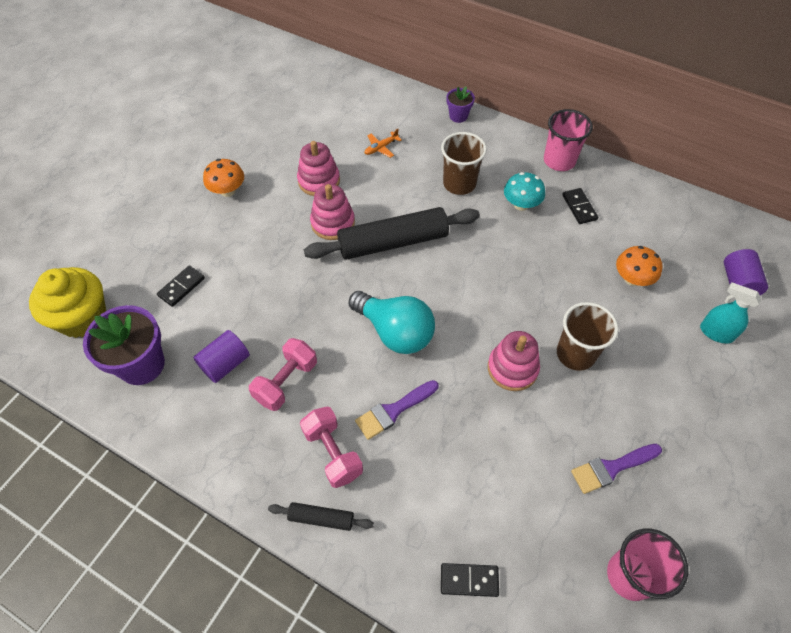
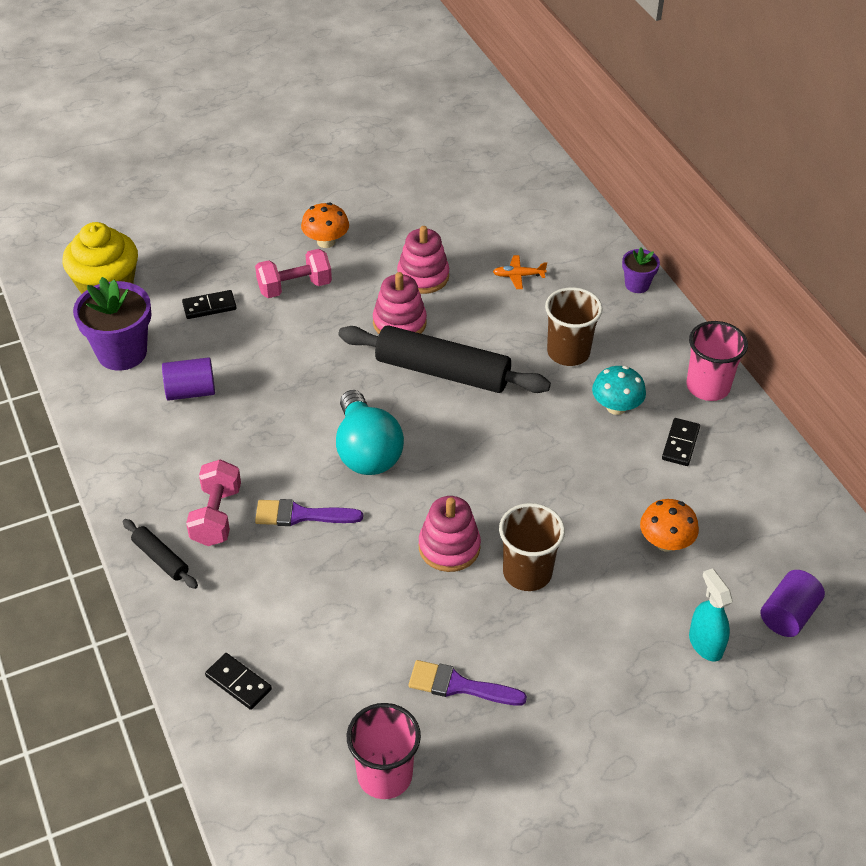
camera: 35 degrees right, 10 degrees down
pink dumbbell [249,338,317,411] -> pink dumbbell moved to [255,249,332,298]

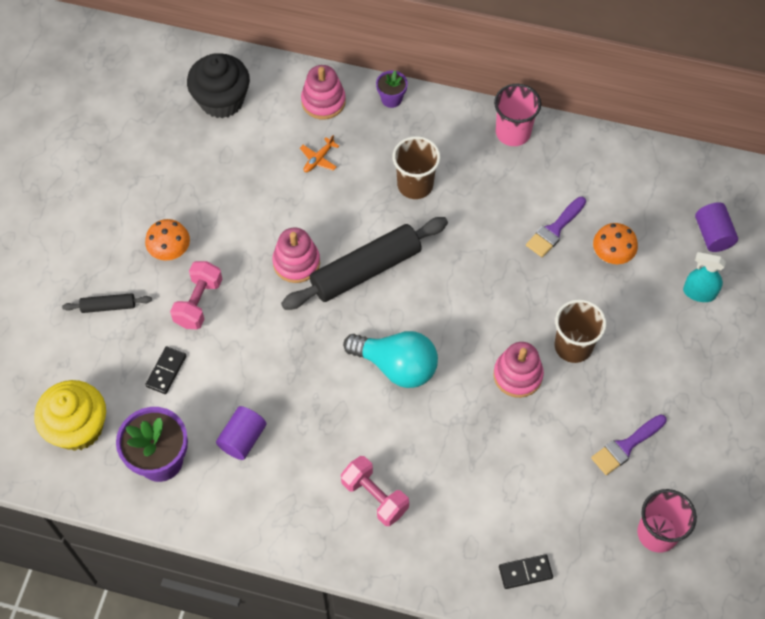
camera: 50 degrees left, 15 degrees up
black rolling pin [123,519,198,589] -> black rolling pin moved to [62,293,152,313]
purple brush [255,499,363,526] -> purple brush moved to [526,197,586,258]
pink stacking toy [397,226,449,294] -> pink stacking toy moved to [301,65,346,120]
turquoise mushroom [592,366,646,415] -> none
black domino [662,418,700,466] -> none
none -> black cupcake [187,53,250,118]

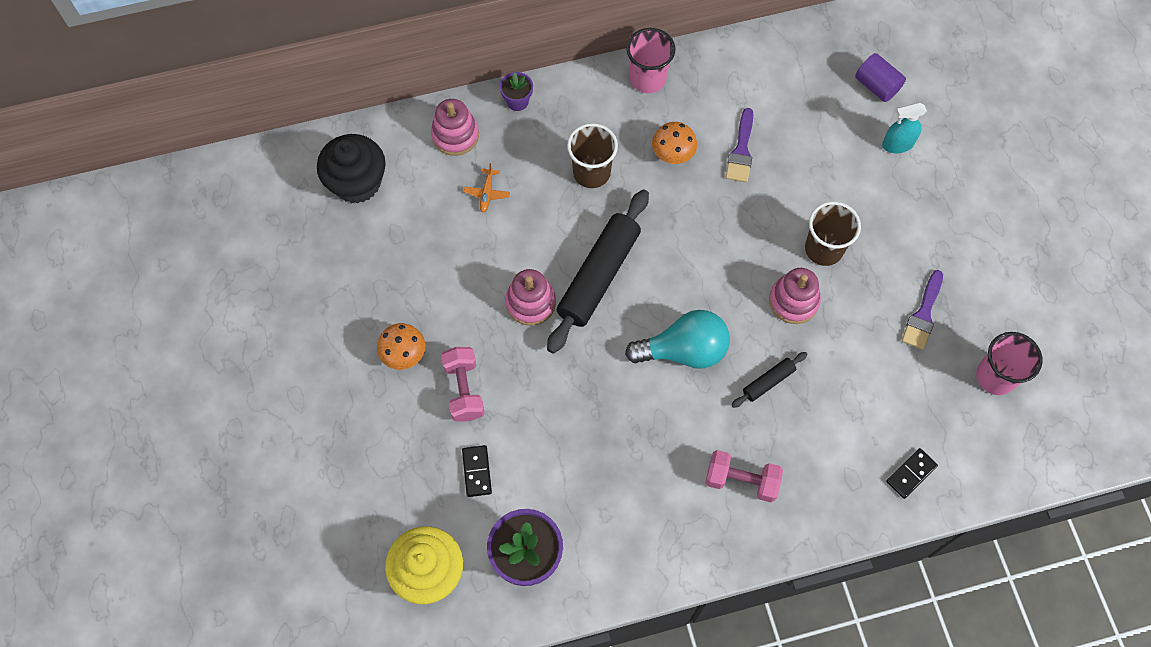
camera: 30 degrees left, 5 degrees up
black rolling pin [62,293,152,313] -> black rolling pin moved to [731,352,807,408]
purple cylinder [216,406,267,460] -> none
orange mushroom [593,223,638,264] -> orange mushroom moved to [652,122,697,164]

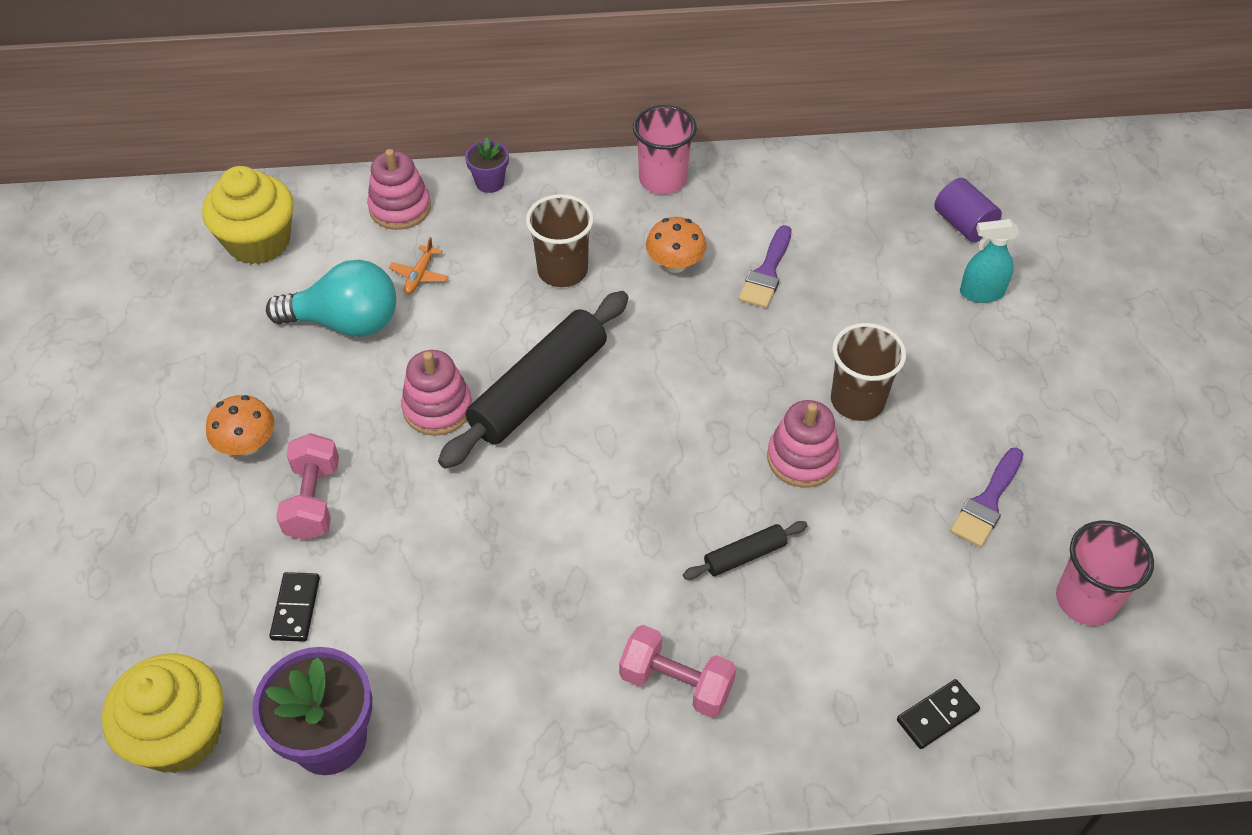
camera: 10 degrees right, 15 degrees down
black cupcake [317,134,386,204] -> yellow cupcake [202,166,293,264]
turquoise light bulb [625,310,730,369] -> turquoise light bulb moved to [266,260,396,337]

